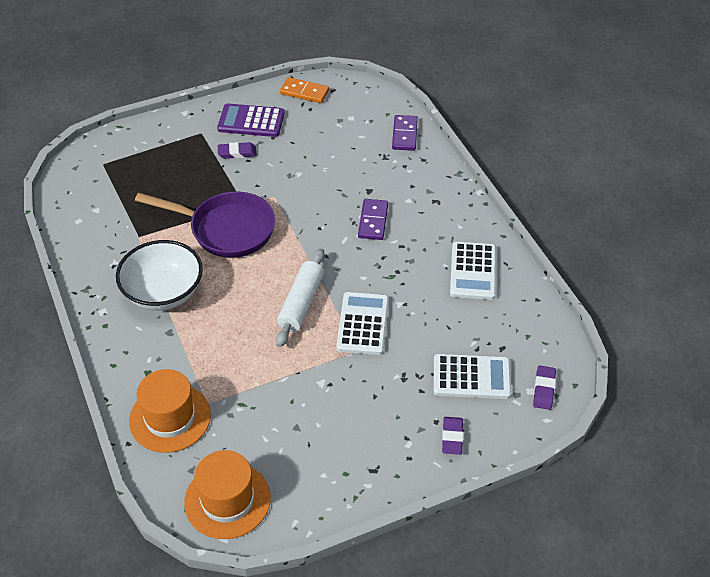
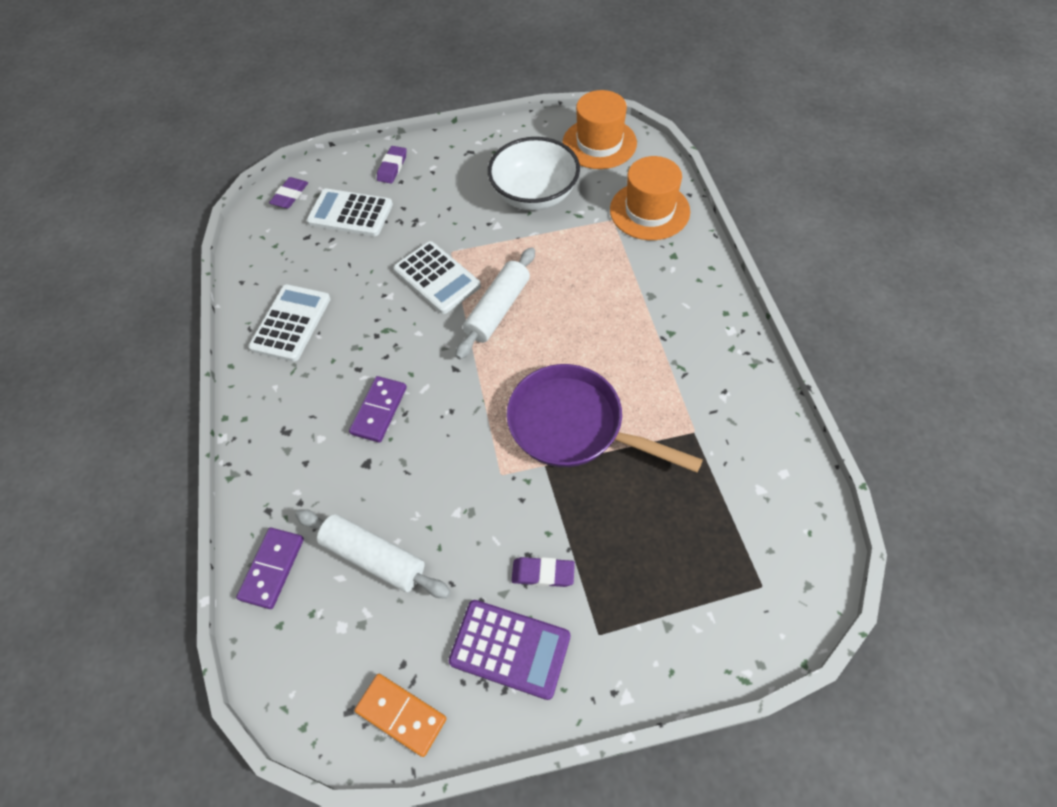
camera: 165 degrees left, 10 degrees up
white bowl [116,240,203,311] -> white bowl moved to [488,137,580,210]
white calculator [336,292,389,355] -> white calculator turned 60 degrees counterclockwise [393,241,481,314]
none -> white rolling pin [295,509,451,598]

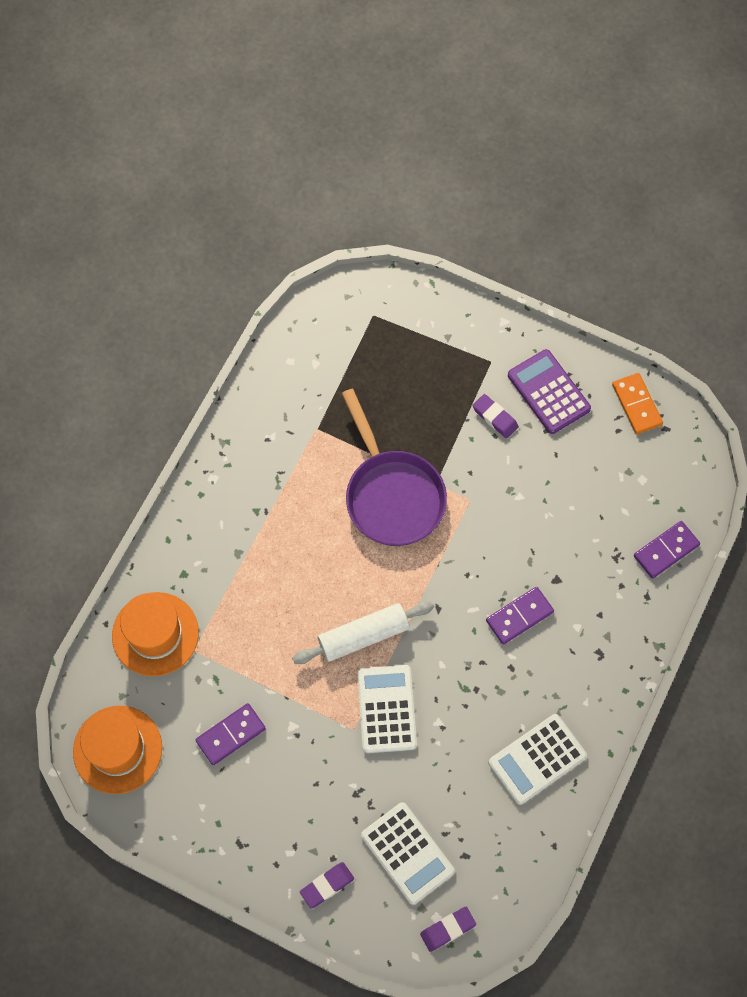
camera: 145 degrees left, 10 degrees up
white rolling pin [295,509,451,598] -> none
white bowl [488,137,580,210] -> purple domino [196,703,266,765]

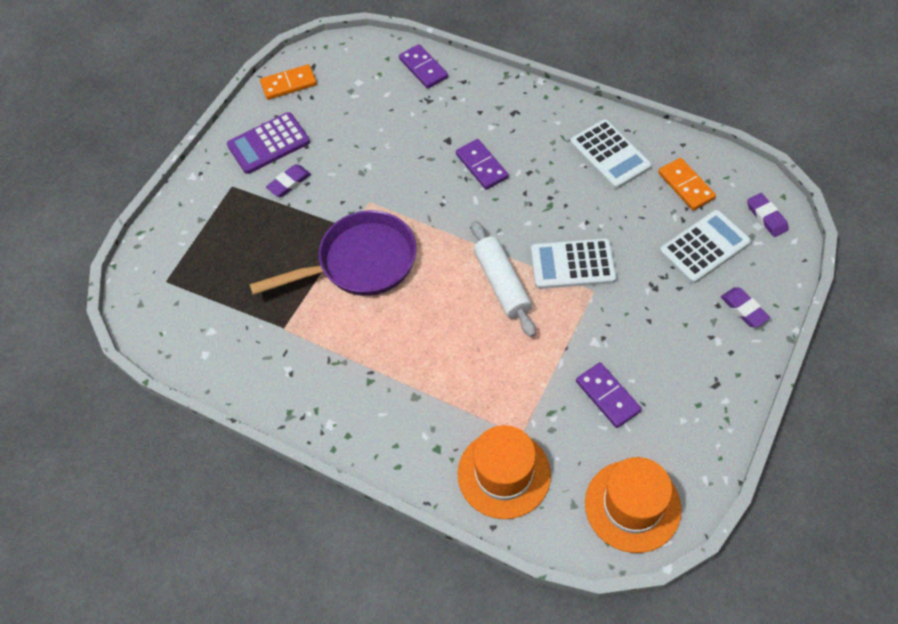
camera: 85 degrees left, 10 degrees down
none -> orange domino [658,158,716,210]

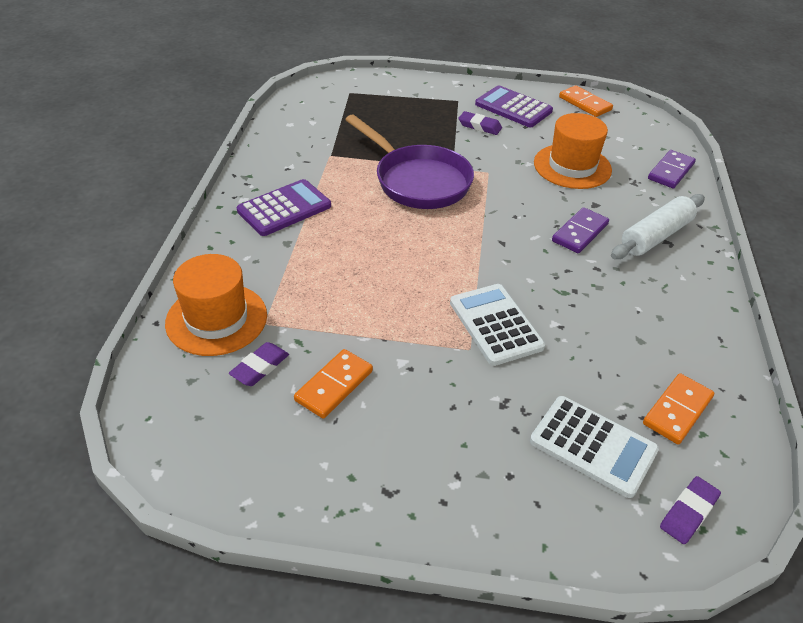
camera: 65 degrees right, 15 degrees down
white rolling pin [471,221,536,337] -> white rolling pin moved to [611,194,705,259]
white calculator [570,119,652,189] -> none
purple domino [576,362,642,428] -> orange domino [294,349,373,419]
orange hat [585,457,682,553] -> orange hat moved to [534,113,612,189]
purple eraser [721,287,770,328] -> purple eraser moved to [229,342,289,386]
none -> purple calculator [237,179,331,236]

